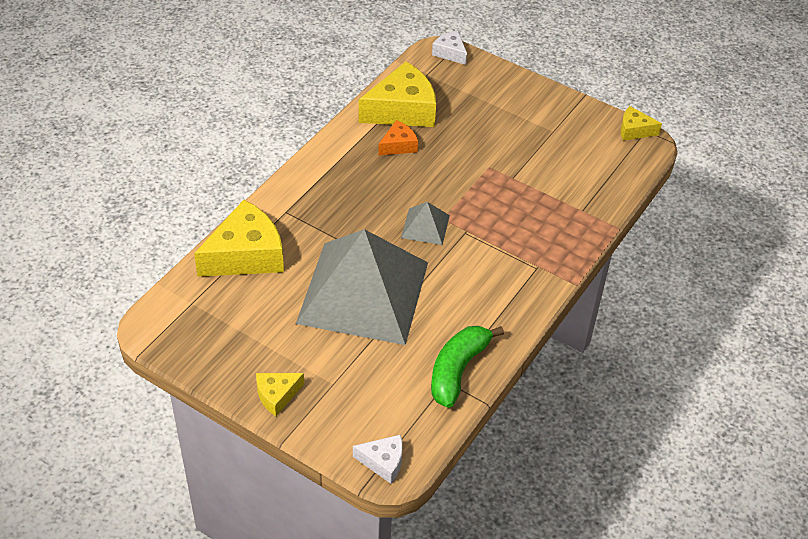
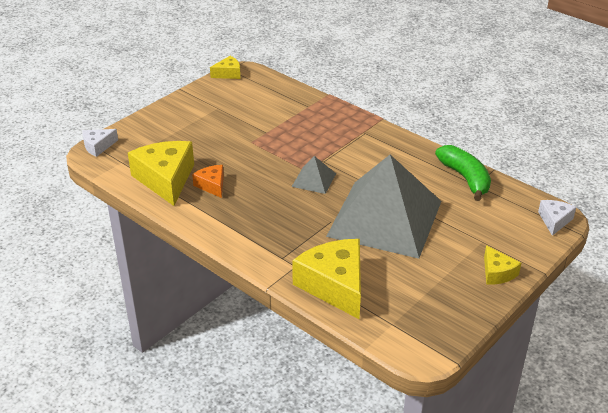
camera: 80 degrees left, 10 degrees down
green banana [431,326,504,408] -> green banana turned 150 degrees counterclockwise [435,145,491,201]
yellow cheese [620,106,662,141] -> yellow cheese turned 135 degrees counterclockwise [210,56,241,79]

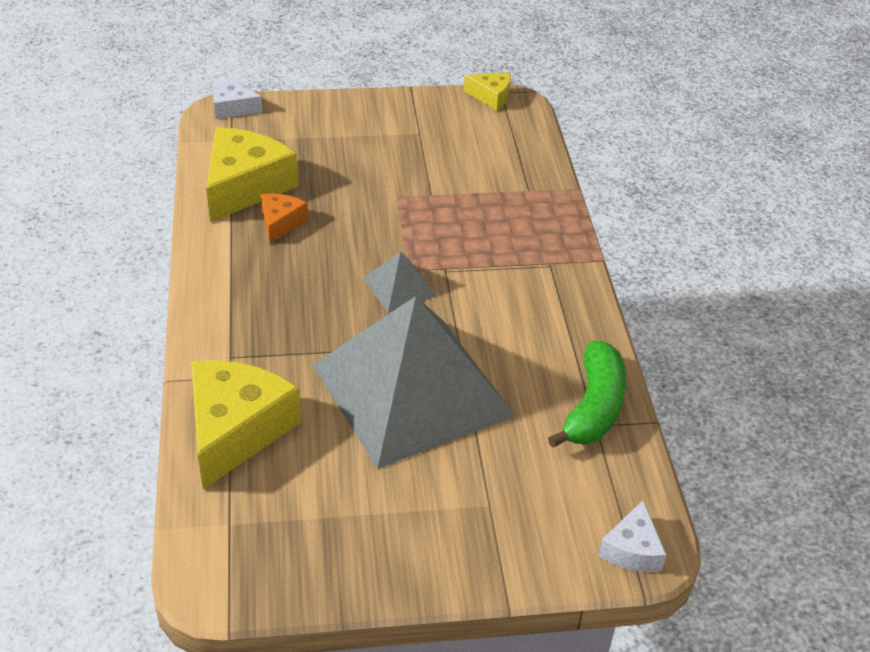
camera: 40 degrees right, 5 degrees up
yellow cheese [484,245,521,285] -> none
white cheese [538,200,576,236] -> white cheese turned 135 degrees clockwise [599,500,666,572]

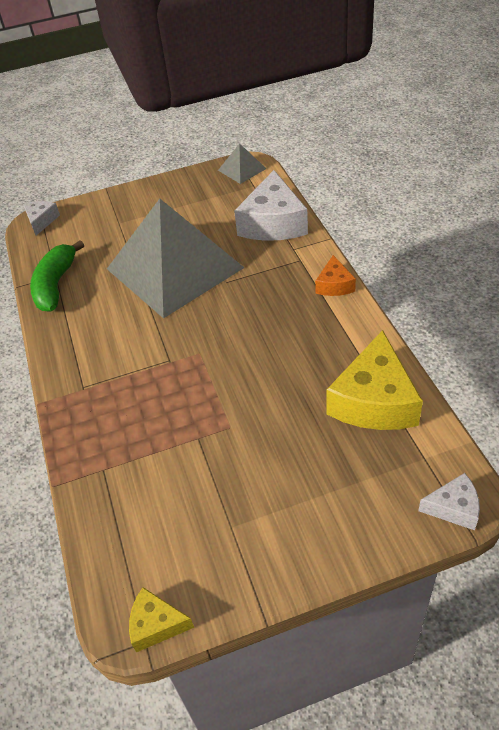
camera: 175 degrees right, 5 degrees up
yellow cheese [191,360,301,489] -> white cheese [234,170,308,241]
orange cheese [261,194,308,244] -> orange cheese moved to [315,255,356,296]
grey pyramid [363,251,438,312] -> grey pyramid moved to [218,143,267,184]

